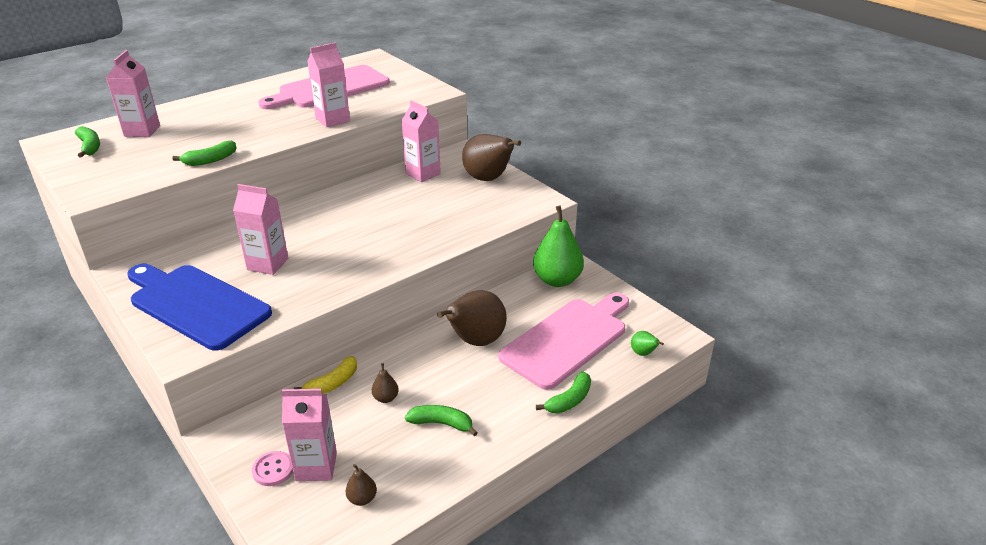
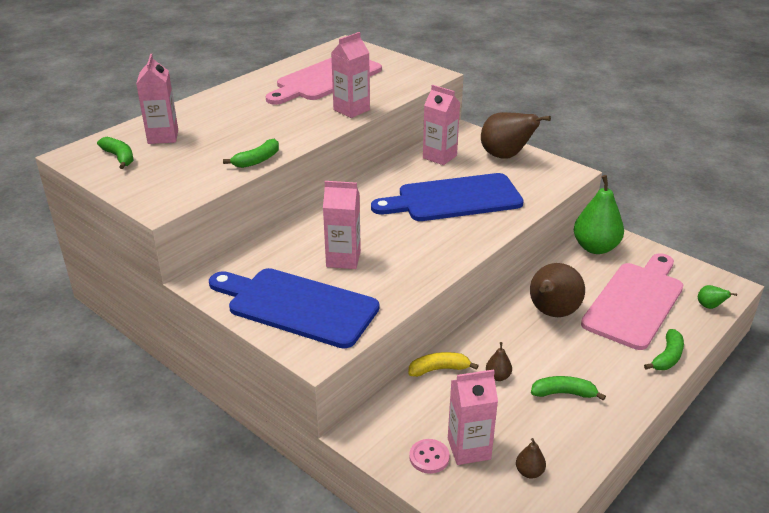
camera: 10 degrees left, 0 degrees up
yellow banana [294,356,357,394] -> yellow banana turned 135 degrees counterclockwise [408,352,479,377]
none -> blue cutting board [371,173,524,221]

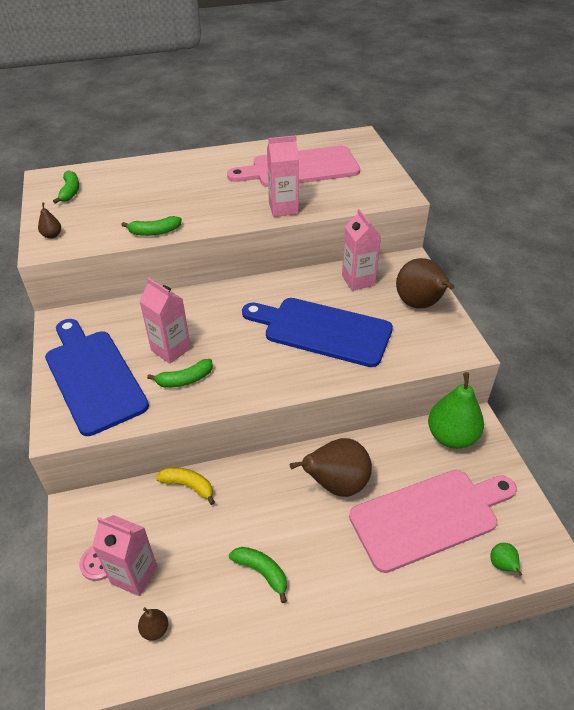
camera: 35 degrees right, 10 degrees up
pink carton [136,54,178,144] -> none
brown pear [486,342,512,381] -> brown pear moved to [38,203,61,239]
green banana [644,329,684,370] -> green banana moved to [147,359,213,388]

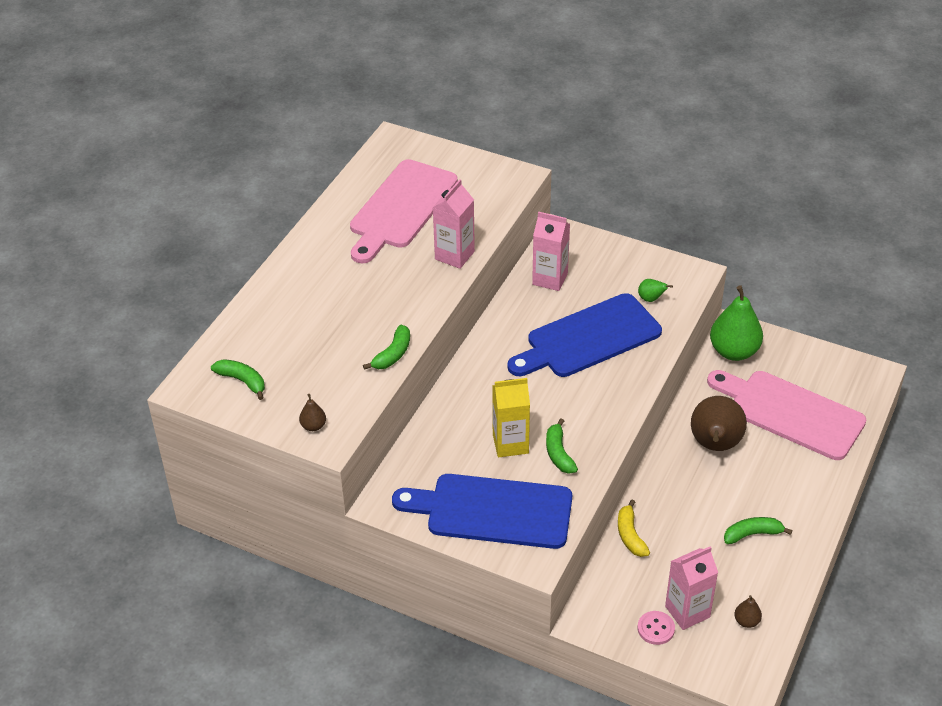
camera: 50 degrees left, 0 degrees up
pink carton [139,278,191,364] -> yellow carton [492,378,530,457]
green banana [147,359,213,388] -> green banana turned 150 degrees clockwise [546,418,578,474]
yellow banana [156,467,215,505] -> yellow banana turned 75 degrees counterclockwise [618,500,650,557]
pink cutting board [349,470,517,573] -> pink cutting board turned 75 degrees counterclockwise [707,370,866,460]
brown pear [396,258,455,308] -> none
green pear [490,543,522,576] -> green pear moved to [638,279,673,302]

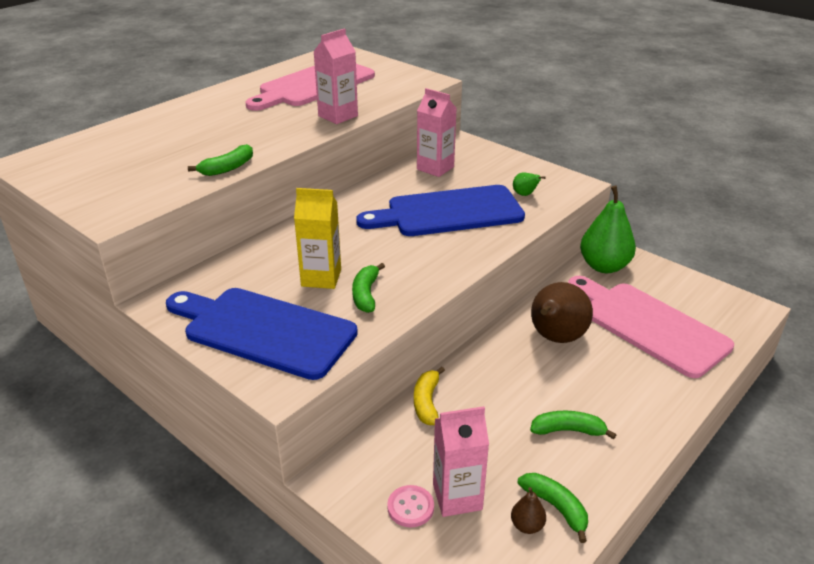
camera: 15 degrees right, 10 degrees down
green banana [211,359,265,400] -> green banana moved to [518,473,588,543]
brown pear [299,394,326,431] -> none

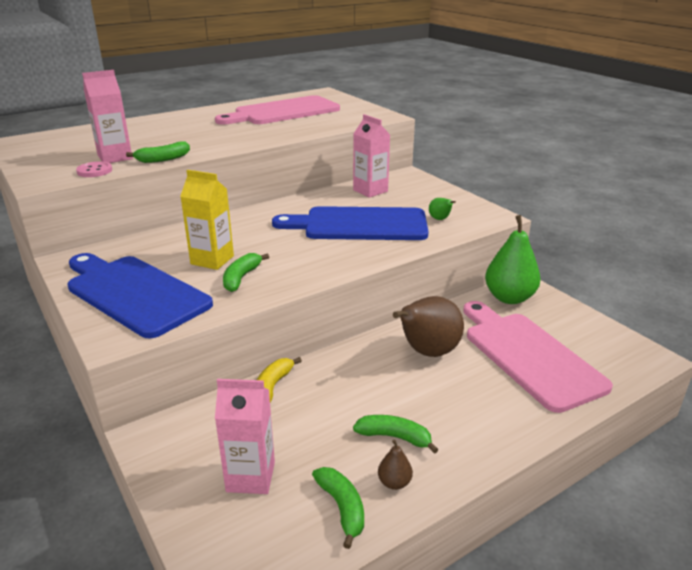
camera: 15 degrees right, 5 degrees down
pink carton [313,28,358,124] -> pink carton moved to [82,70,133,163]
pink button [387,485,434,527] -> pink button moved to [76,161,112,177]
brown pear [511,487,546,534] -> brown pear moved to [378,439,413,490]

